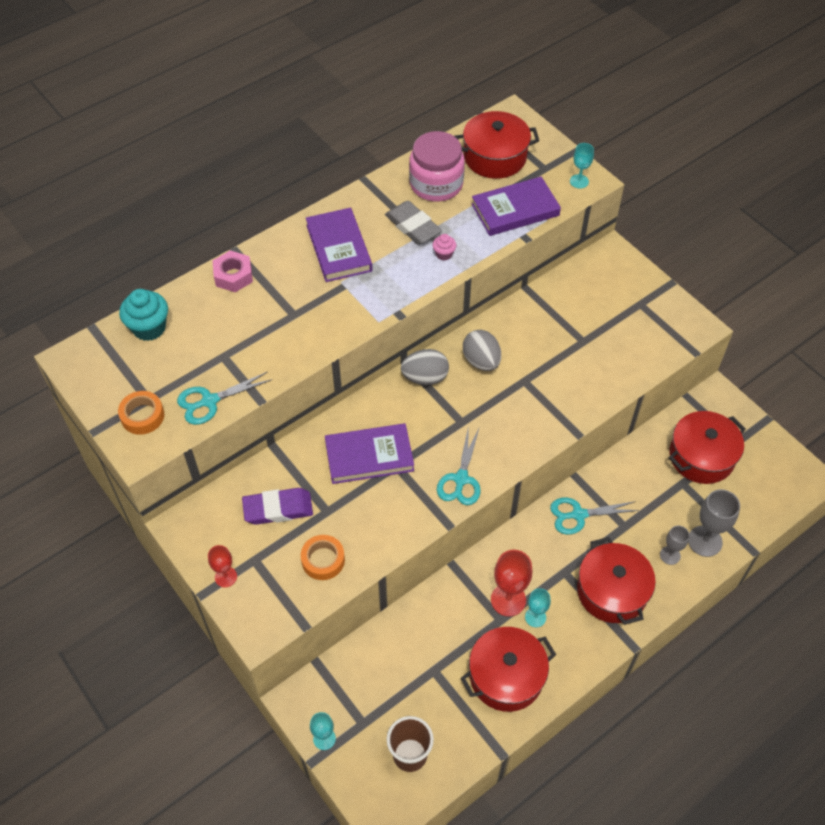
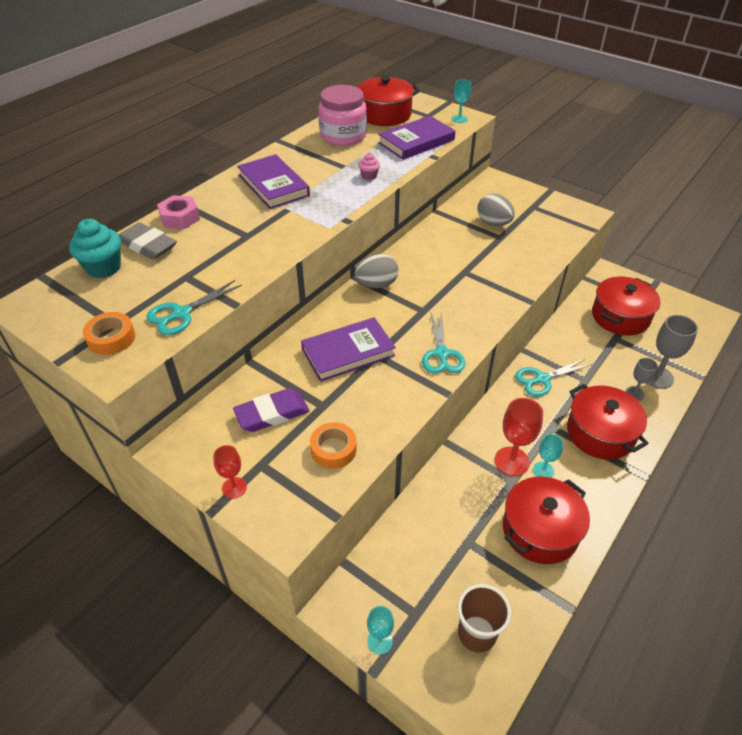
camera: 15 degrees left, 10 degrees down
grey eraser [385,201,442,245] -> grey eraser moved to [119,222,177,260]
grey egg [463,330,501,371] -> grey egg moved to [477,194,515,226]

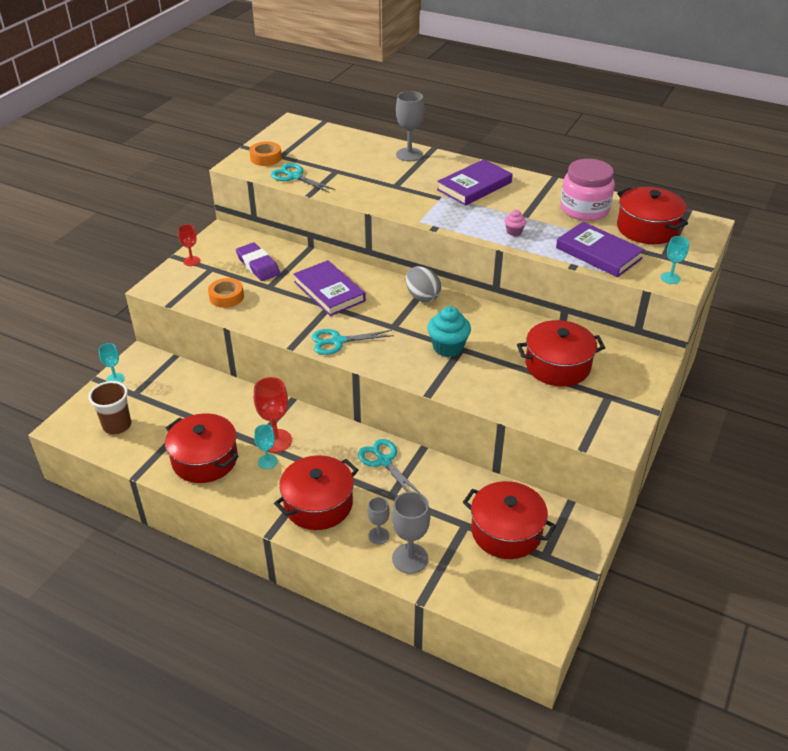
camera: 80 degrees right, 5 degrees down
turquoise cupcake [69,219,121,278] -> turquoise cupcake moved to [427,306,471,357]
grey eraser [119,222,177,260] -> none
pink nut [157,195,200,229] -> grey goblet [396,91,424,161]
grey egg [477,194,515,226] -> red pot [517,320,605,386]

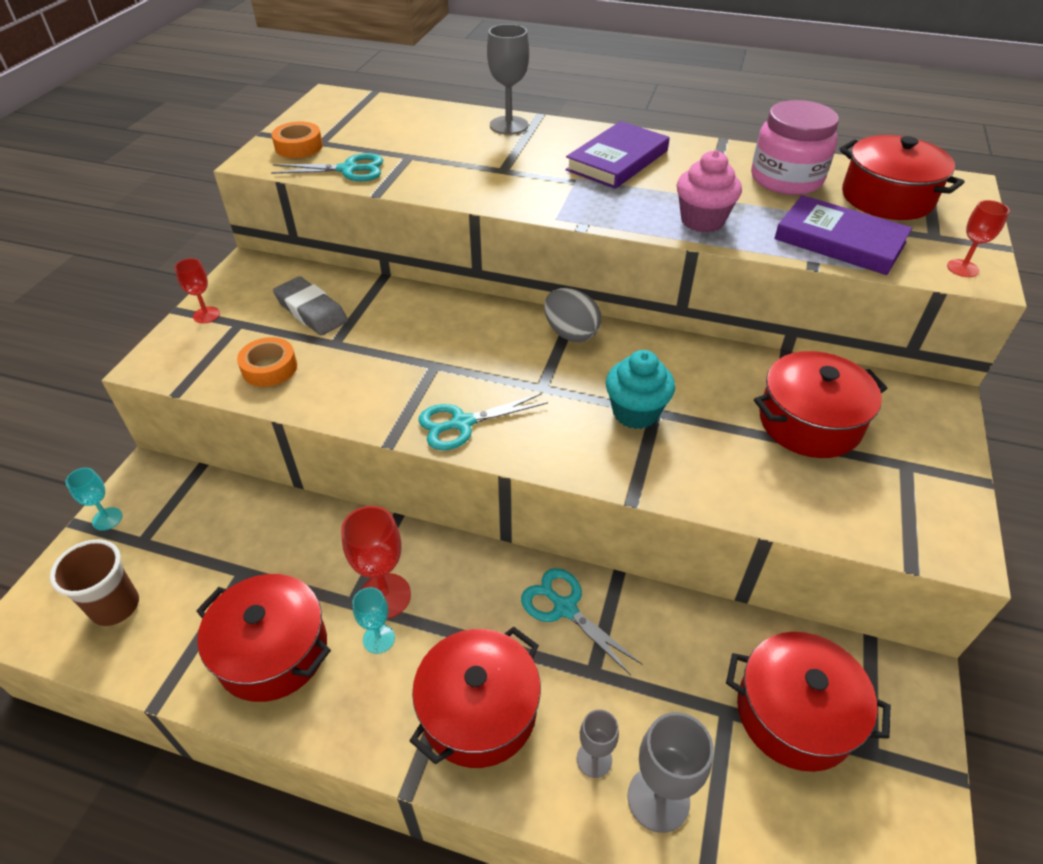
camera: 10 degrees left, 5 degrees up
purple eraser [236,243,280,281] -> grey eraser [273,276,348,336]
turquoise scissors [271,163,336,193] -> turquoise scissors turned 150 degrees clockwise [271,153,383,181]
purple book [293,260,366,316] -> none
pink cupcake [505,210,526,236] -> pink cupcake [677,150,742,233], size x1.91
turquoise goblet [661,236,689,284] -> red goblet [947,200,1010,277]

